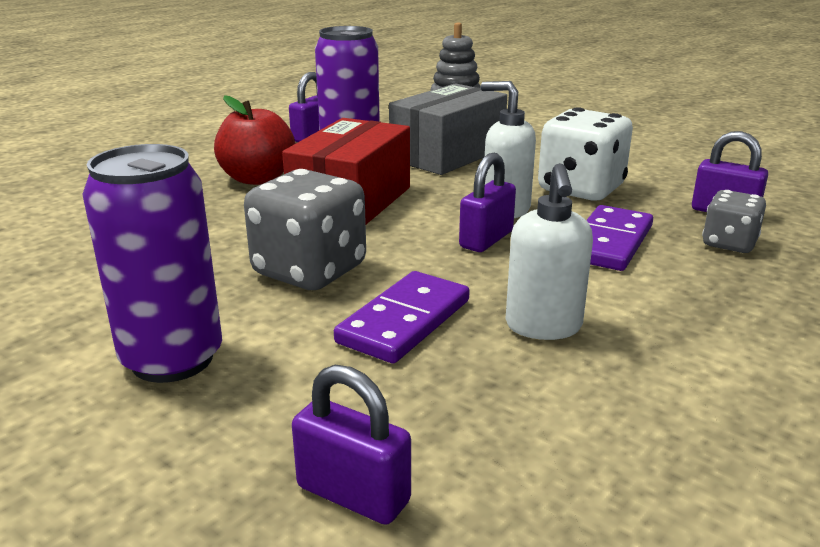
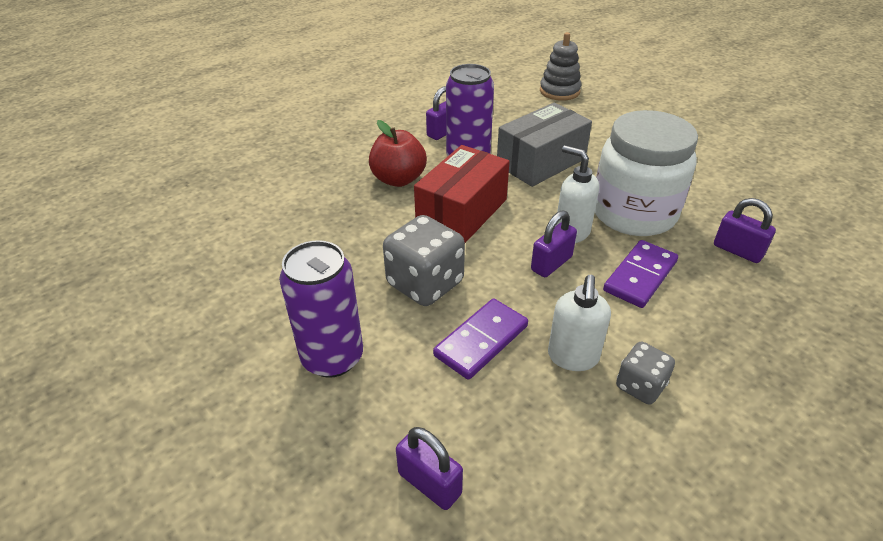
camera: 10 degrees right, 15 degrees up
white dice [538,107,633,201] -> white jar [595,110,698,236]
grey dice [702,190,766,253] -> grey dice moved to [616,342,675,405]

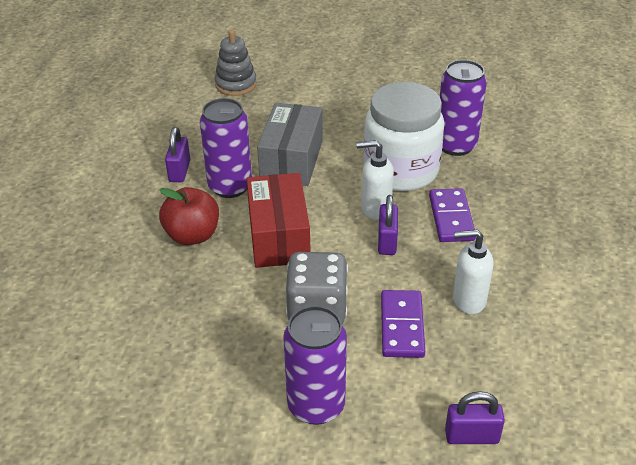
camera: 40 degrees left, 0 degrees up
white soap dispenser [548,275,611,371] -> white soap dispenser turned 120 degrees clockwise [453,229,494,314]
grey dice [616,342,675,405] -> none
purple padlock [714,198,776,263] -> none
none -> purple can [440,60,487,156]

